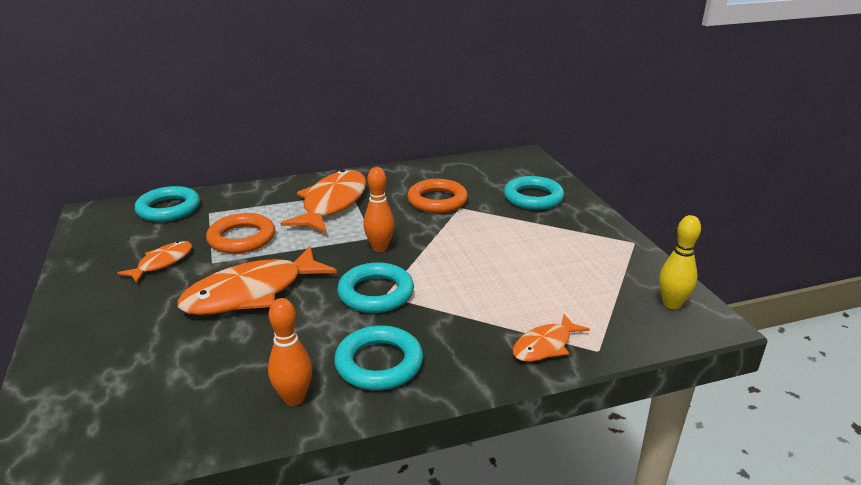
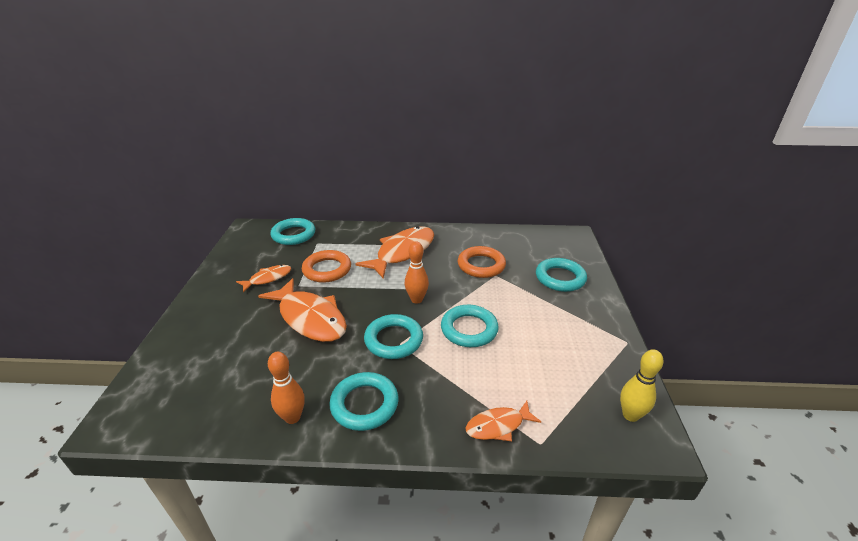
camera: 20 degrees right, 5 degrees up
orange fish [177,246,337,315] -> orange fish turned 120 degrees counterclockwise [258,278,347,342]
none -> turquoise ring [441,305,499,347]

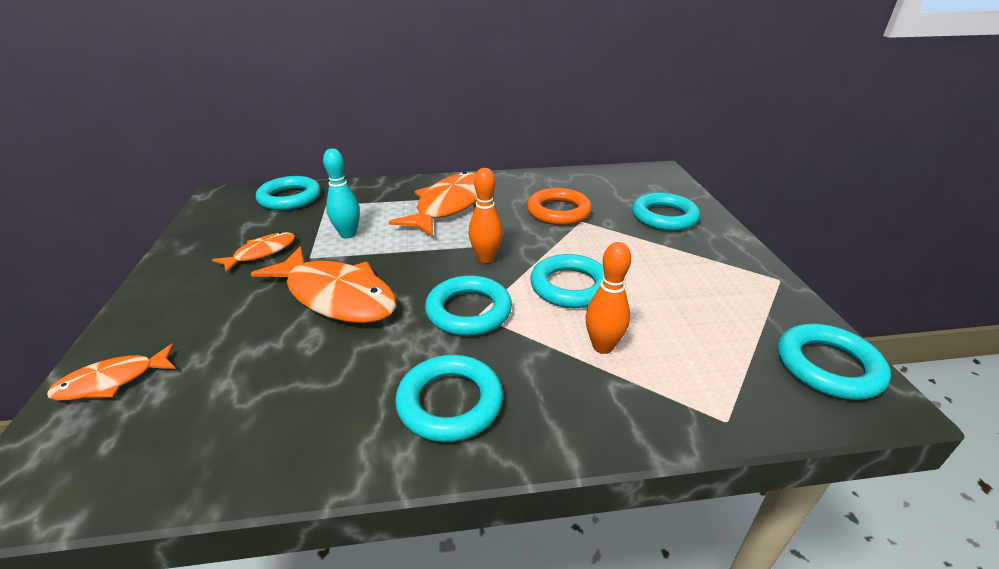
camera: 10 degrees left, 0 degrees up
orange bowling pin [268,352,305,424] -> orange bowling pin moved to [585,242,631,354]
orange ring [302,250,351,283] -> turquoise bowling pin [323,148,360,239]
orange fish [465,401,541,441] -> orange fish moved to [47,343,176,401]
yellow bowling pin [620,349,663,422] -> turquoise ring [778,324,891,400]

